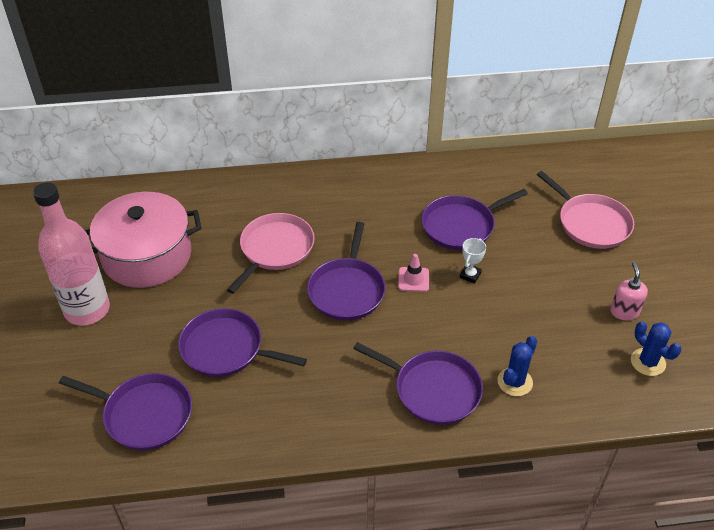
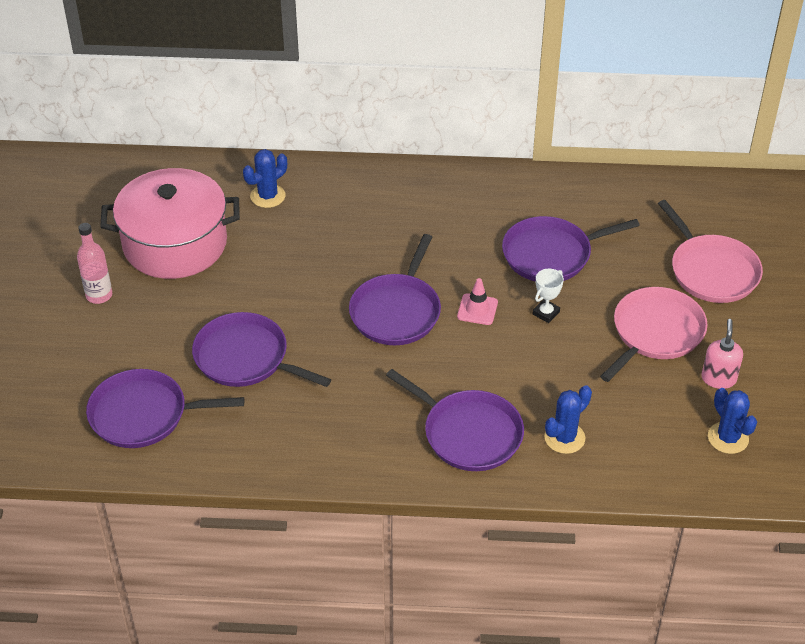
camera: 10 degrees right, 0 degrees up
pink bottle [33,182,110,326] -> pink bottle [77,223,112,304], size x0.51
purple pan [59,373,192,450] -> purple pan turned 150 degrees clockwise [86,369,244,448]
pink pan [227,213,315,294] -> pink pan moved to [600,287,708,382]
none -> blue cactus [243,149,287,208]

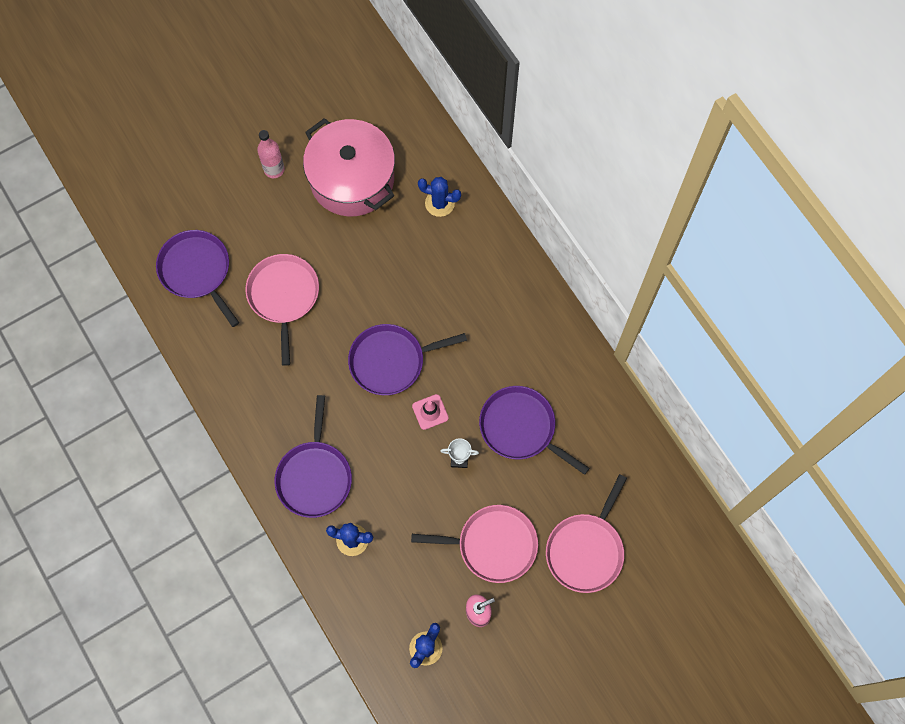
camera: 55 degrees right, 25 degrees up
purple pan [192,312,331,387] -> pink pan [245,254,319,366]

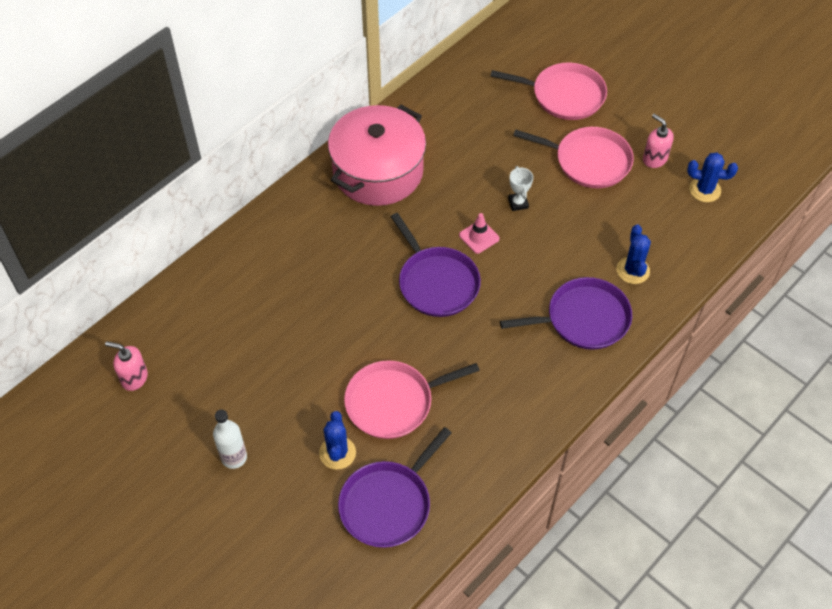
camera: 105 degrees left, 15 degrees down
pink bottle [257,130,285,178] -> white bottle [213,410,247,469]
pink pot [303,118,395,216] -> pink pot moved to [328,105,426,206]
pink pan [411,505,538,583] -> pink pan turned 120 degrees clockwise [513,127,634,188]
blue cactus [418,177,461,217] -> blue cactus moved to [319,411,356,470]
purple pan [479,386,589,475] -> none
none -> pink soap dispenser [105,341,148,391]

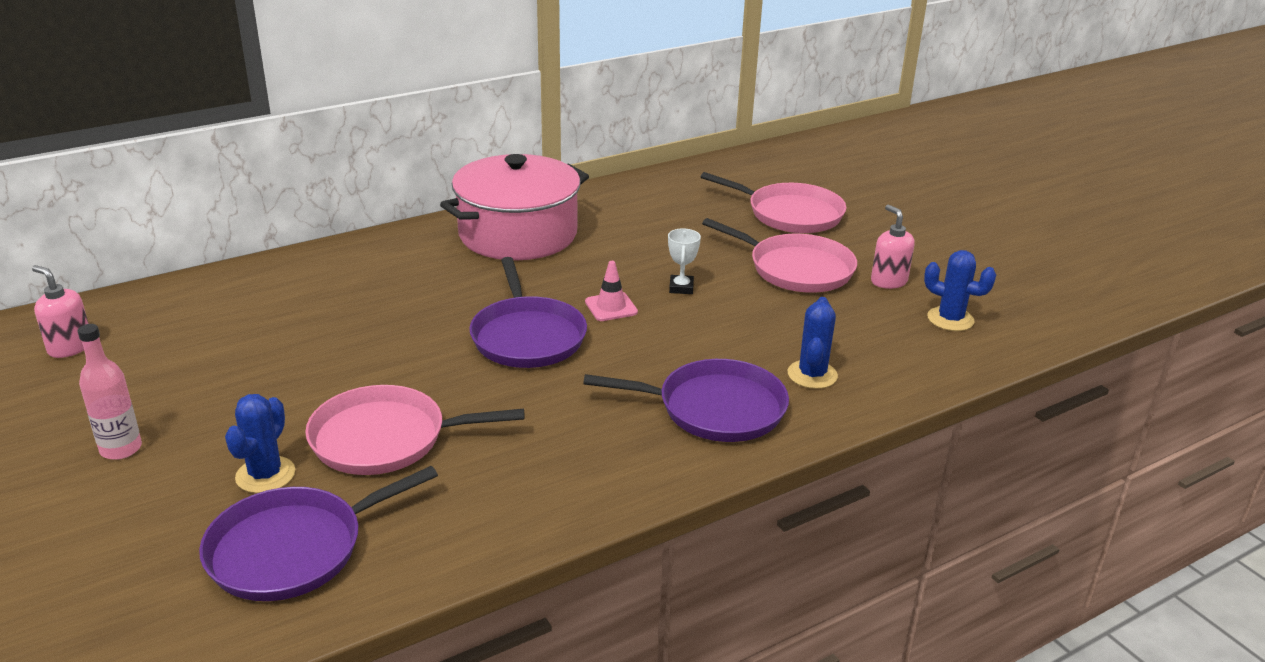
camera: 15 degrees right, 25 degrees down
white bottle [213,410,247,469] -> pink bottle [77,324,142,460]

